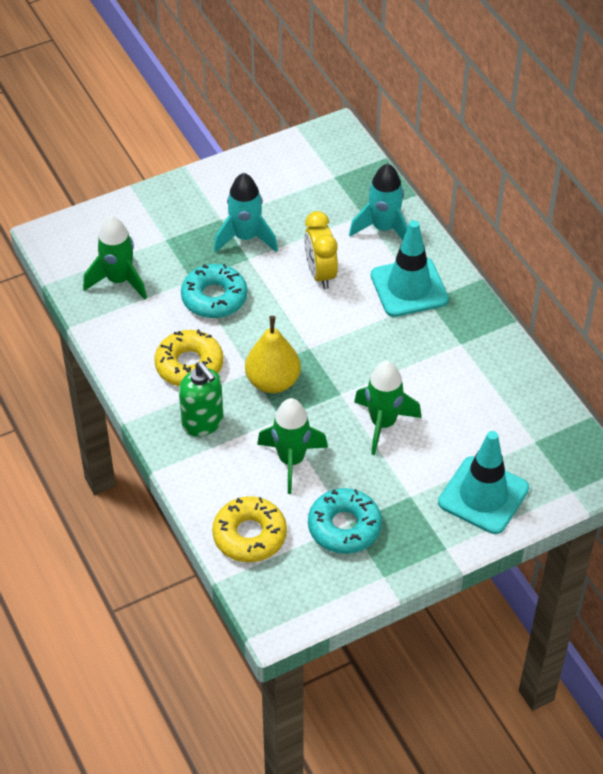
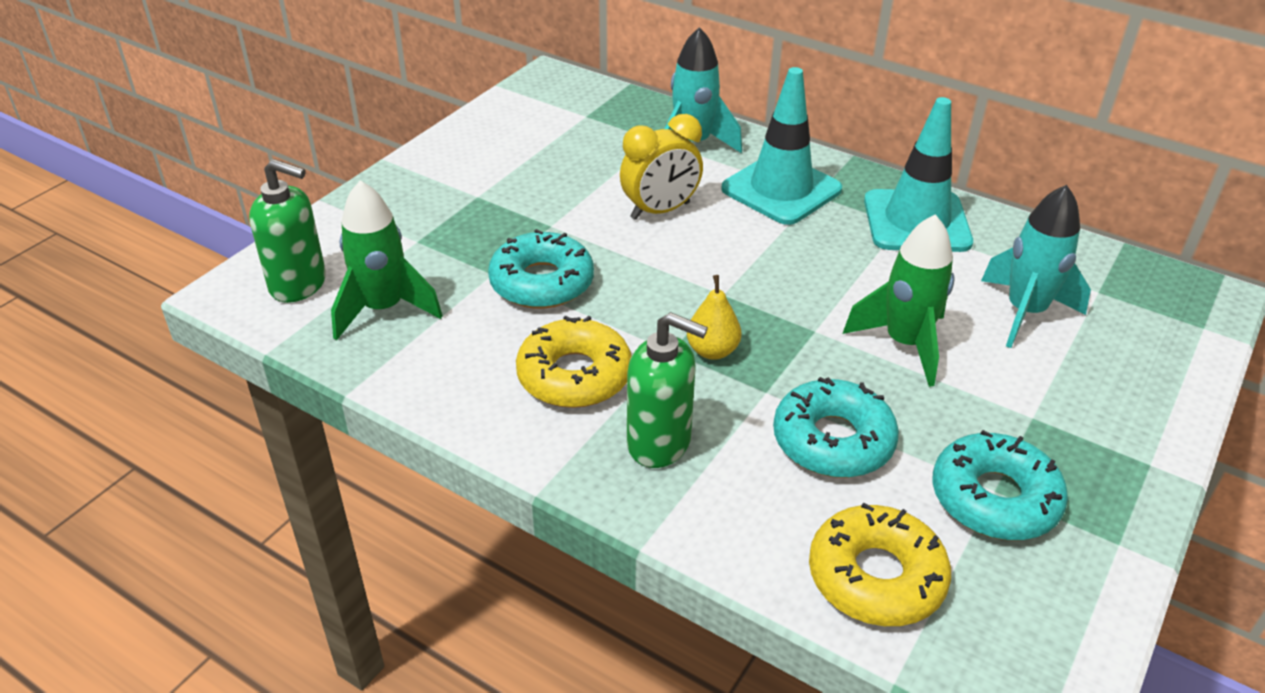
camera: 30 degrees left, 10 degrees down
turquoise rocket [214,173,278,252] -> turquoise rocket moved to [981,185,1091,348]
yellow pear [245,316,301,393] -> yellow pear [687,275,741,360], size x0.60
green rocket [257,398,328,494] -> turquoise donut [773,377,899,478]
yellow clock [304,211,338,289] -> yellow clock turned 75 degrees counterclockwise [620,114,703,220]
turquoise traffic cone [438,431,529,534] -> turquoise traffic cone moved to [864,97,973,252]
none -> green soap dispenser [249,159,326,303]

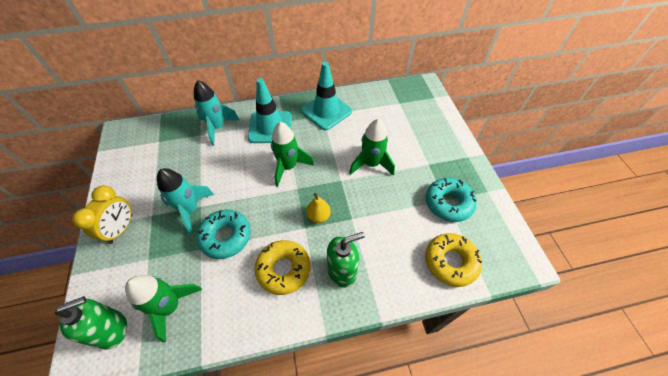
camera: 45 degrees left, 15 degrees up
yellow clock [620,114,703,220] -> yellow clock moved to [72,185,132,244]
turquoise donut [773,377,899,478] -> none
turquoise rocket [981,185,1091,348] -> turquoise rocket moved to [157,168,215,235]
none -> green rocket [271,122,314,187]

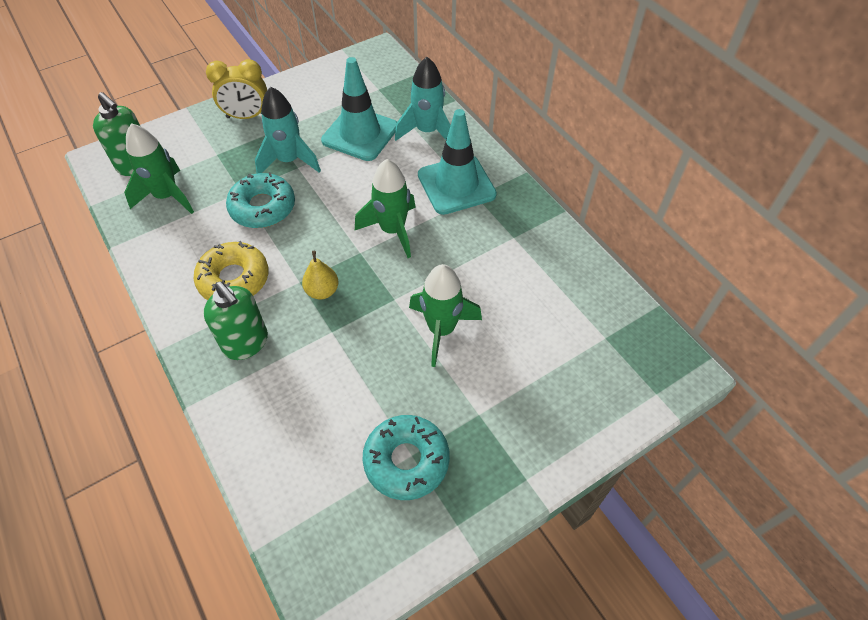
camera: 70 degrees right, 0 degrees up
turquoise traffic cone [301,62,352,130] -> turquoise traffic cone moved to [321,57,397,161]
yellow donut [425,233,482,287] -> none

